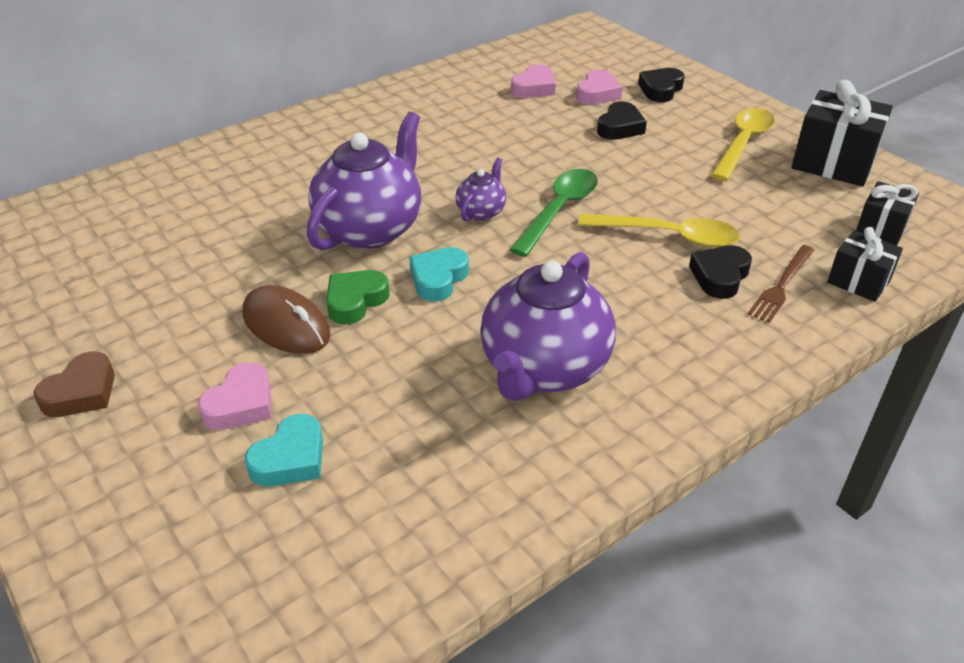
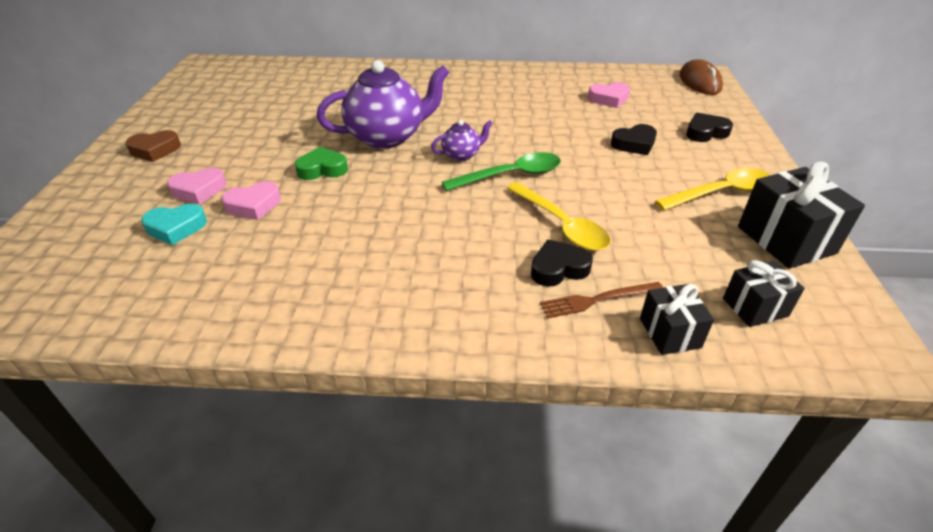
camera: 40 degrees right, 0 degrees up
brown mouse [242,285,331,354] -> brown mouse moved to [680,59,723,95]
turquoise heart [409,247,469,302] -> none
purple teapot [480,252,616,401] -> none
pink heart [576,70,623,105] -> pink heart moved to [222,181,281,220]

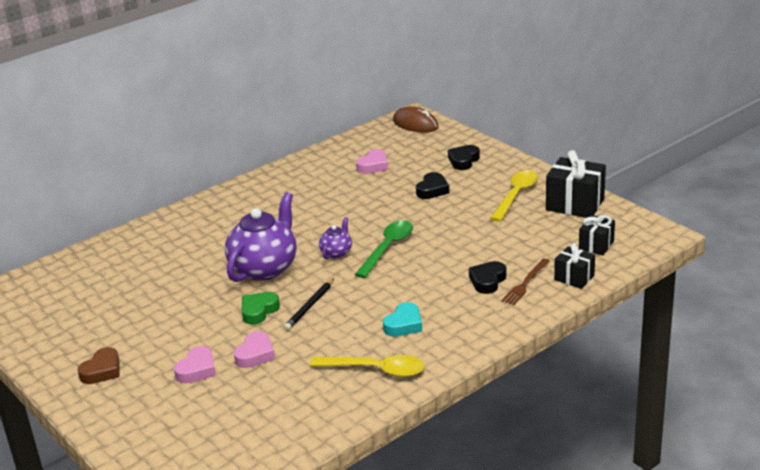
camera: 40 degrees left, 10 degrees down
turquoise heart [141,204,207,245] -> turquoise heart moved to [383,302,422,337]
yellow spoon [507,182,611,251] -> yellow spoon moved to [310,355,425,377]
none -> black pencil [284,279,334,330]

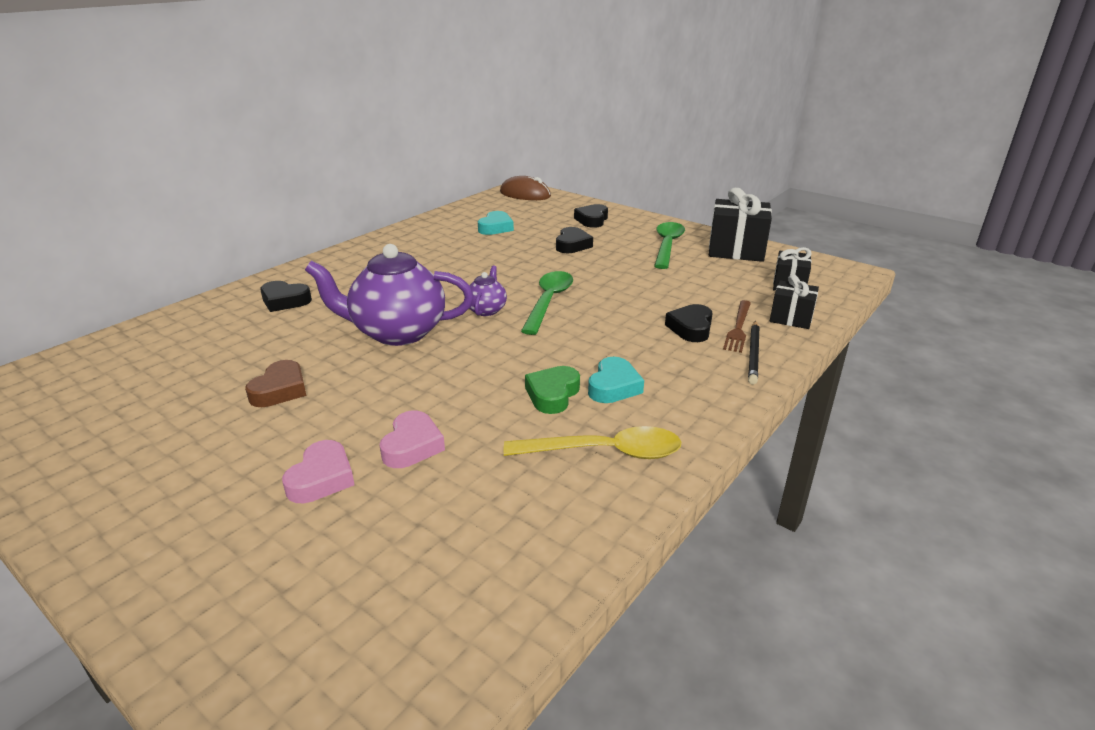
camera: 15 degrees left, 0 degrees up
brown heart [78,347,120,384] -> brown heart moved to [245,360,307,407]
purple teapot [225,192,296,282] -> purple teapot turned 105 degrees counterclockwise [305,244,474,346]
green heart [242,292,280,325] -> green heart moved to [525,366,580,414]
black pencil [284,279,334,330] -> black pencil moved to [748,321,760,385]
pink heart [356,149,388,174] -> turquoise heart [478,211,514,235]
yellow spoon [490,170,538,222] -> green spoon [654,222,685,269]
none -> black heart [260,281,312,312]

